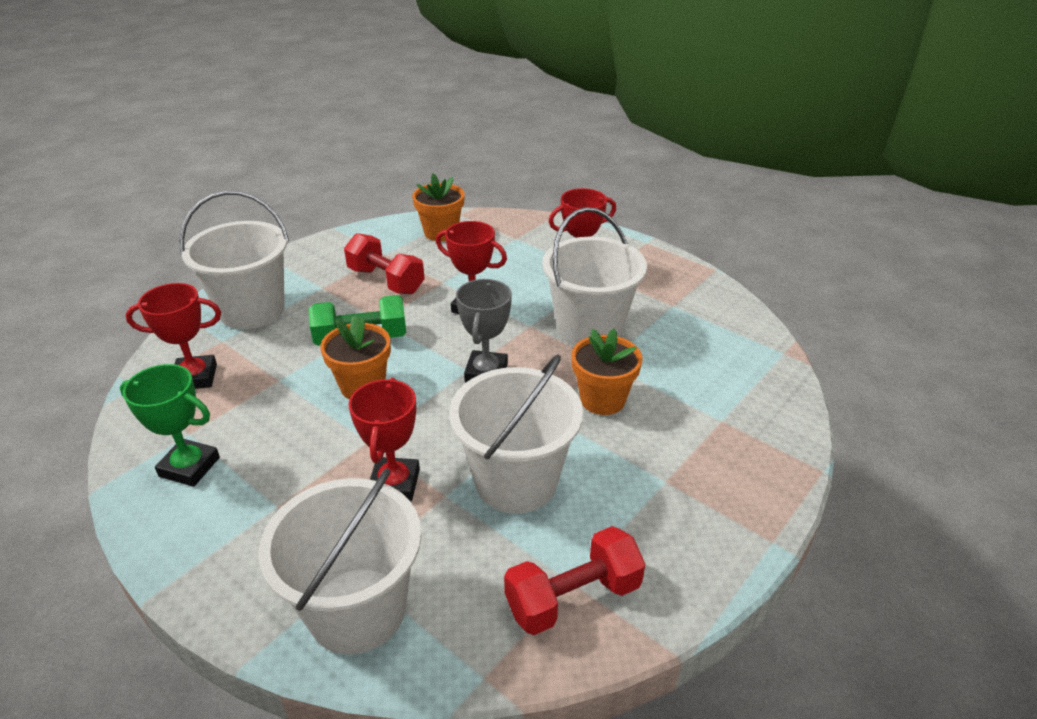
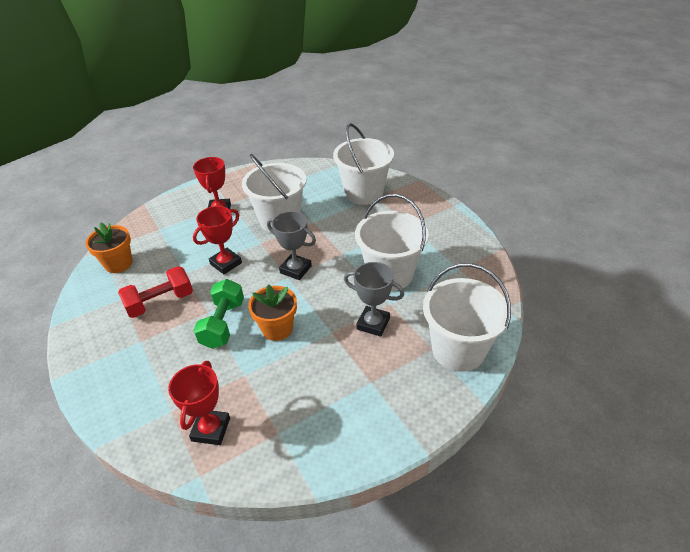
camera: 70 degrees left, 5 degrees up
green trophy [120,364,220,487] -> none
white bucket [179,191,289,329] -> white bucket moved to [333,123,394,205]
red trophy [349,378,420,501] -> grey trophy [344,262,405,337]
red dumbbell [504,526,645,635] -> none
orange flower pot [572,329,643,415] -> none

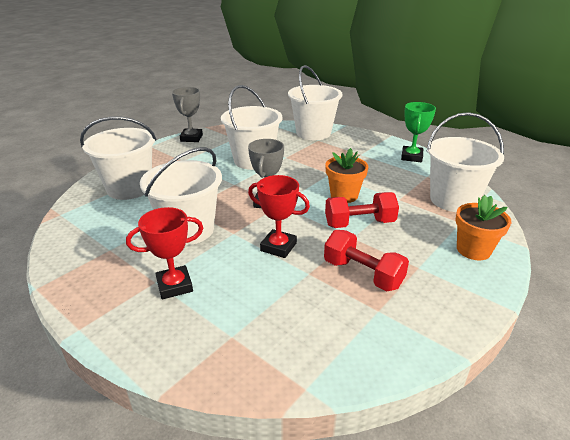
camera: 110 degrees left, 10 degrees down
orange flower pot [85,222,132,273] -> orange flower pot moved to [455,195,511,260]
red trophy [168,361,230,445] -> white bucket [426,112,504,212]
green dumbbell [193,279,244,349] -> red dumbbell [325,192,399,228]
grey trophy [344,262,405,337] -> grey trophy moved to [172,87,203,142]
none -> green trophy [401,102,436,162]

